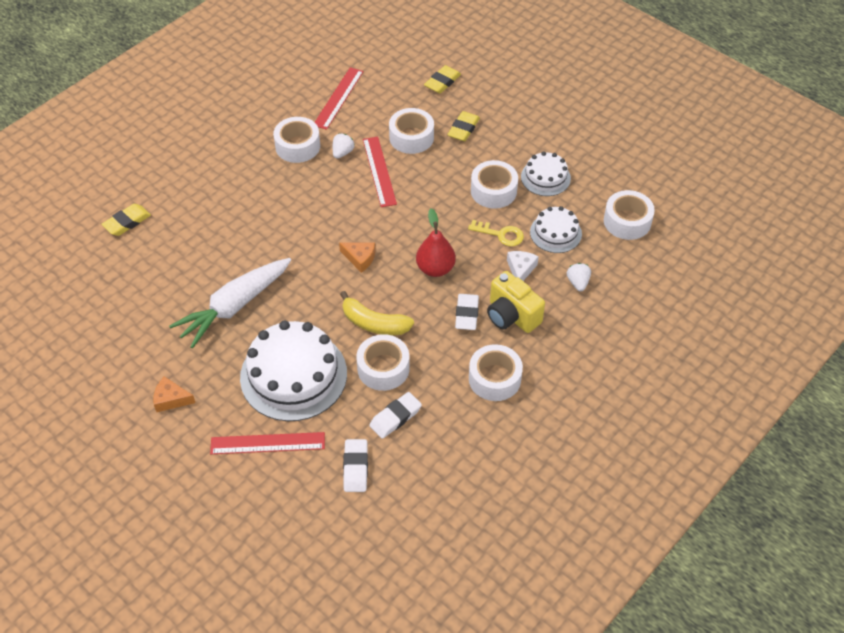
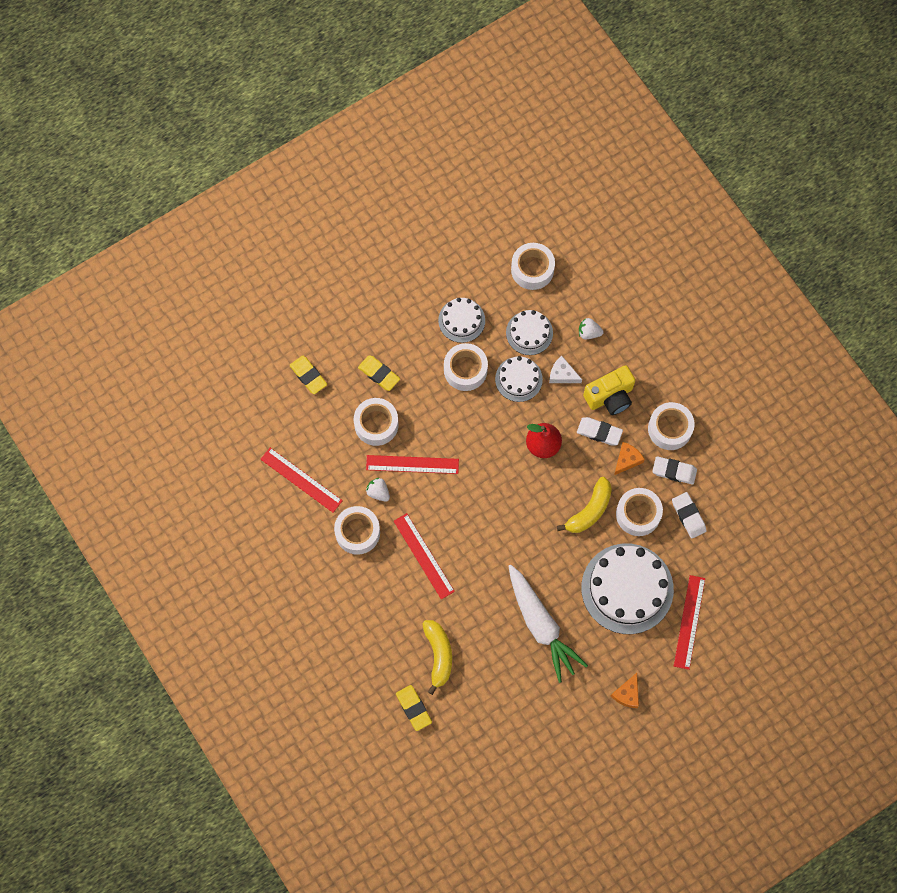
camera: 75 degrees left, 20 degrees up
orange cheese [339,243,375,273] -> orange cheese moved to [614,442,645,475]
white eraser [343,439,368,492] -> white eraser moved to [652,456,697,485]
yellow key [468,220,524,246] -> white cake [495,356,543,402]
none -> red ruler [394,513,455,599]
none -> yellow banana [422,620,452,695]

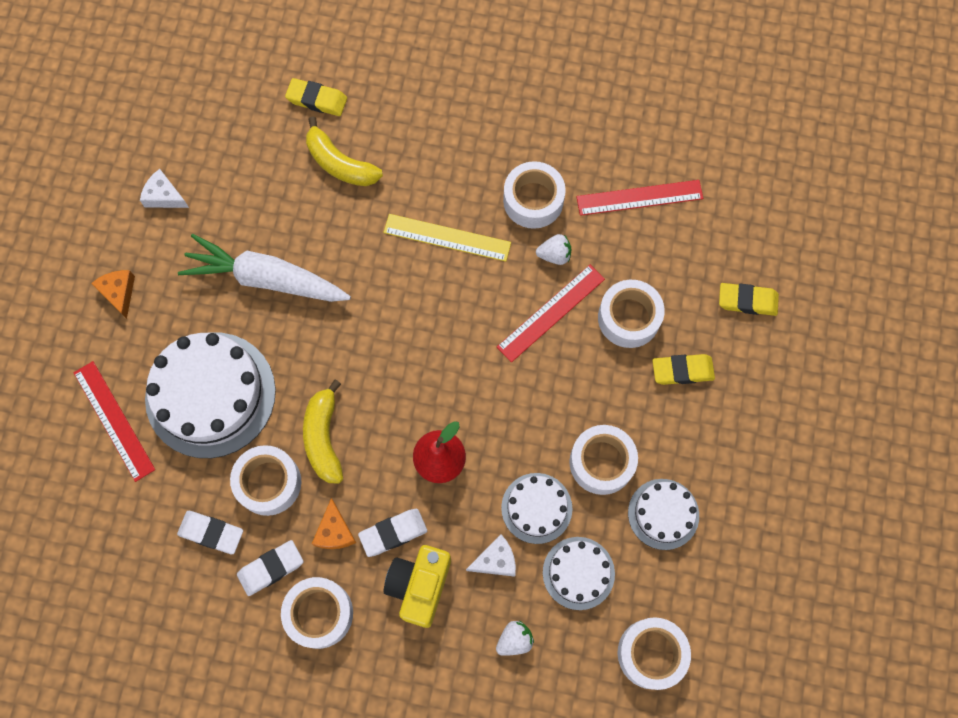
camera: 135 degrees right, 0 degrees up
red ruler [394,513,455,599] -> yellow ruler [383,214,511,262]
none -> white cheese [140,169,189,208]

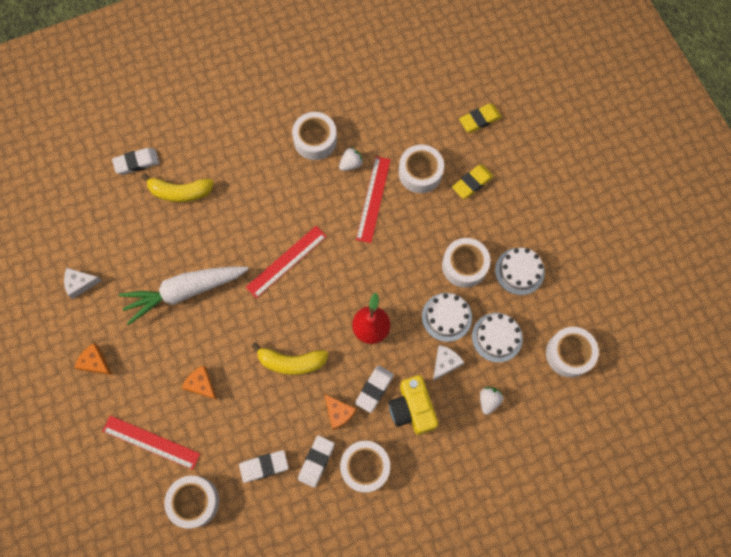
camera: 35 degrees left, 0 degrees up
white cake [145,332,276,458] -> orange cheese [182,365,217,400]
white tape [230,445,301,516] -> white tape moved to [164,476,219,529]
yellow eraser [285,78,347,116] -> white eraser [112,148,159,175]
yellow banana [303,380,343,484] -> yellow banana turned 45 degrees counterclockwise [251,342,328,375]
yellow ruler [383,214,511,262] -> none
red ruler [576,180,703,216] -> red ruler moved to [246,226,327,298]

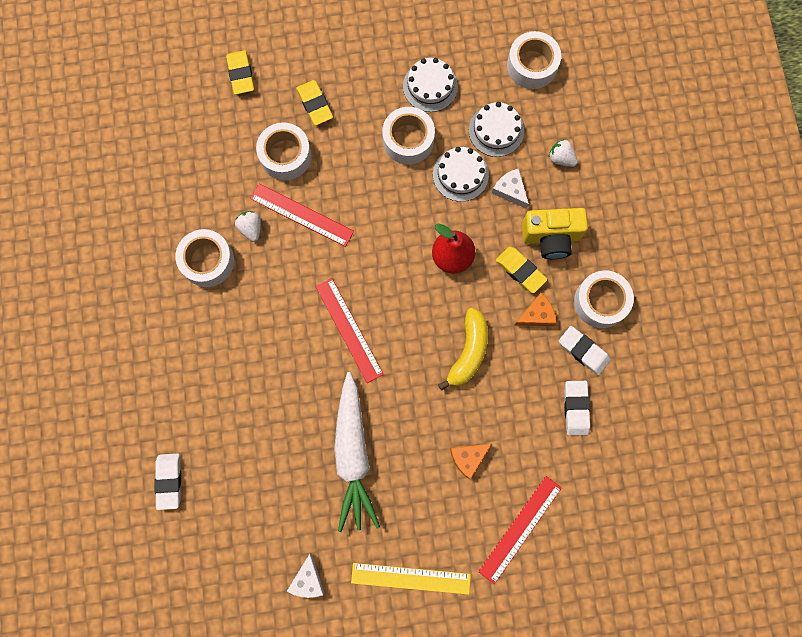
camera: 75 degrees left, 5 degrees up
orange cheese [74,343,112,375] -> yellow ruler [351,563,471,595]
yellow banana [141,173,214,203] -> none
white tape [164,476,219,529] -> none
white eraser [355,365,394,413] -> yellow eraser [496,247,547,293]

